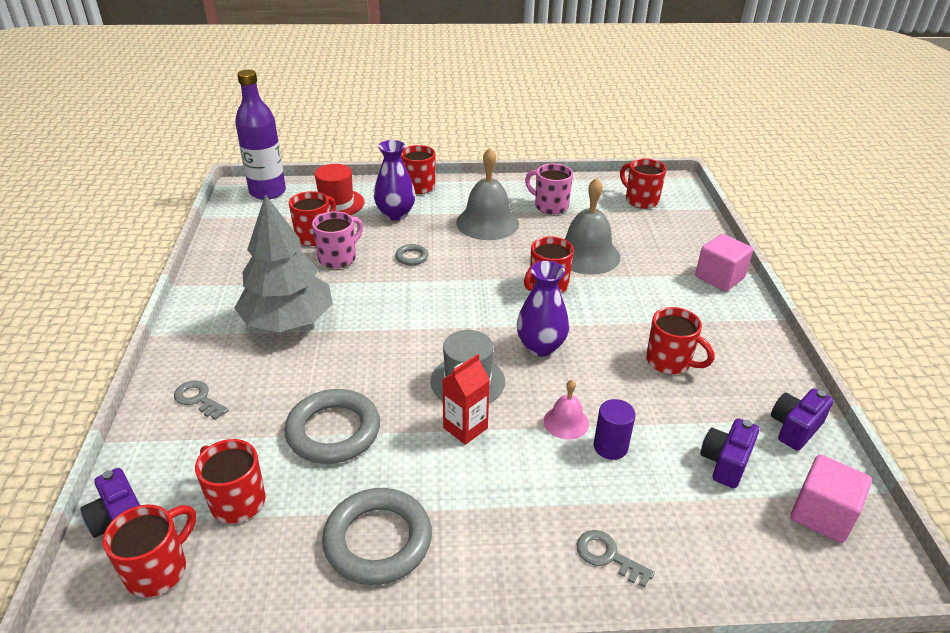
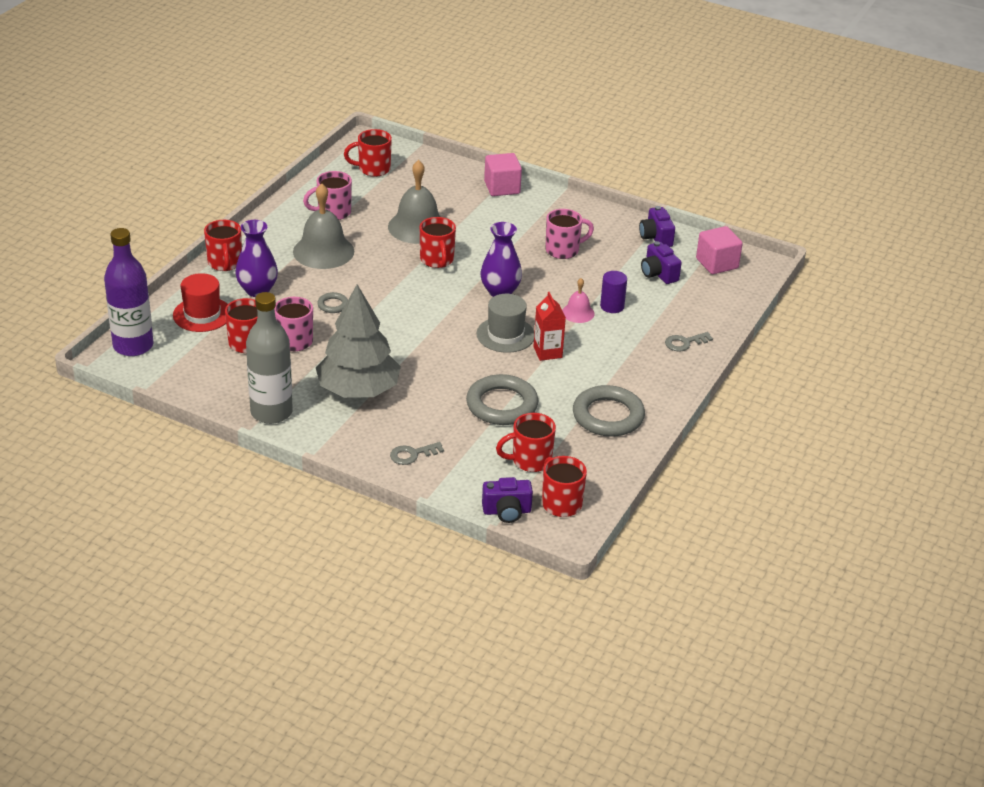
camera: 60 degrees left, 0 degrees up
red mug [646,307,714,374] -> pink mug [545,209,594,259]
none -> grey bottle [246,292,293,424]

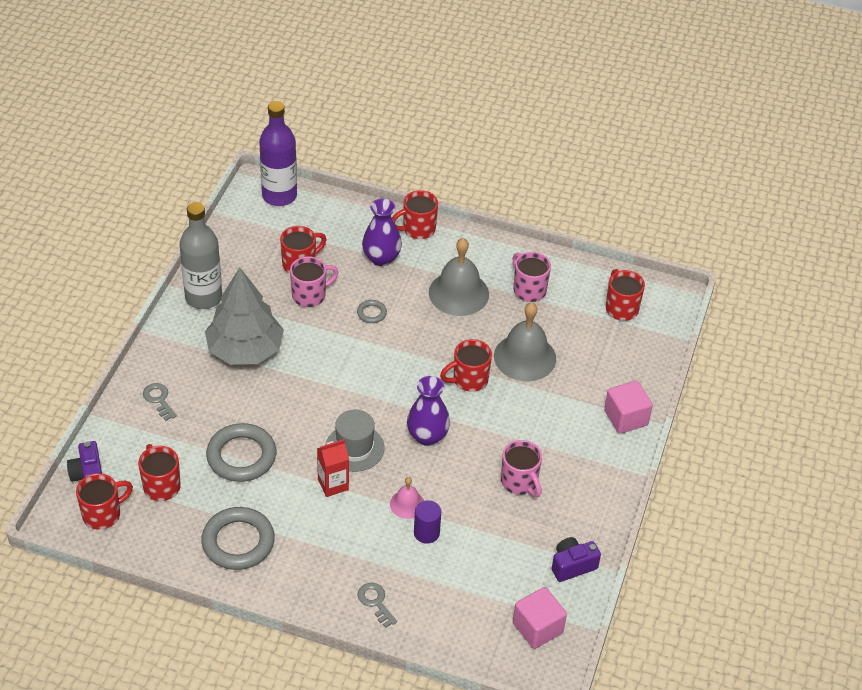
camera: 80 degrees right, 10 degrees up
red hat [173,273,228,332] -> none
purple camera [641,241,682,284] -> none

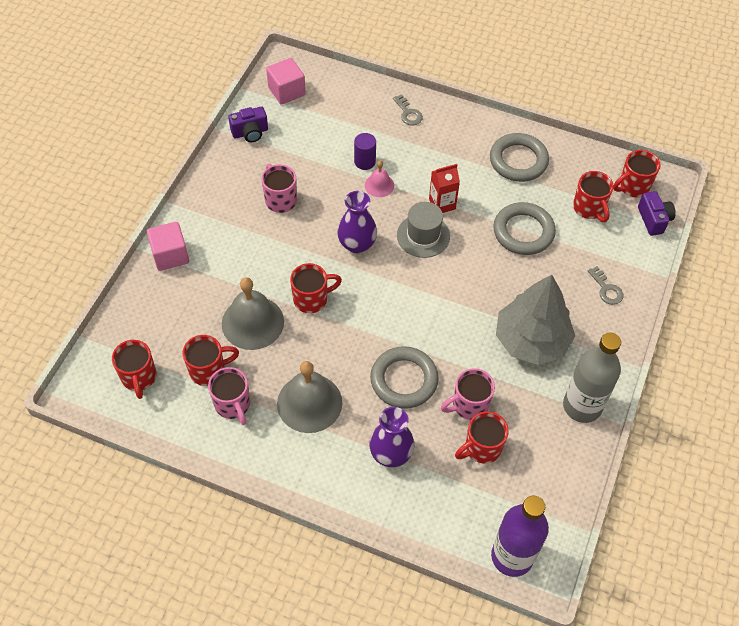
camera: 175 degrees left, 10 degrees up
grey ring [357,300,387,323] -> grey ring [370,346,439,409], size x2.16
red mug [392,190,438,239] -> red mug moved to [182,335,239,386]

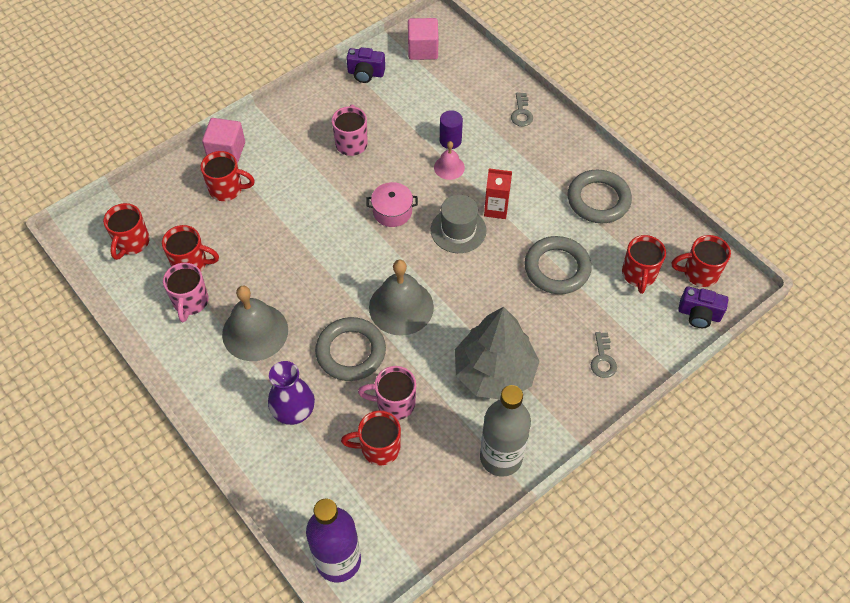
camera: 30 degrees right, 0 degrees up
grey bell [222,277,284,350] -> grey bell moved to [369,260,434,336]
red mug [290,263,342,313] -> red mug moved to [201,151,255,201]
purple vase [337,191,377,253] -> pink pot [367,182,418,227]
purple camera [638,191,676,236] -> purple camera turned 90 degrees clockwise [678,286,728,328]

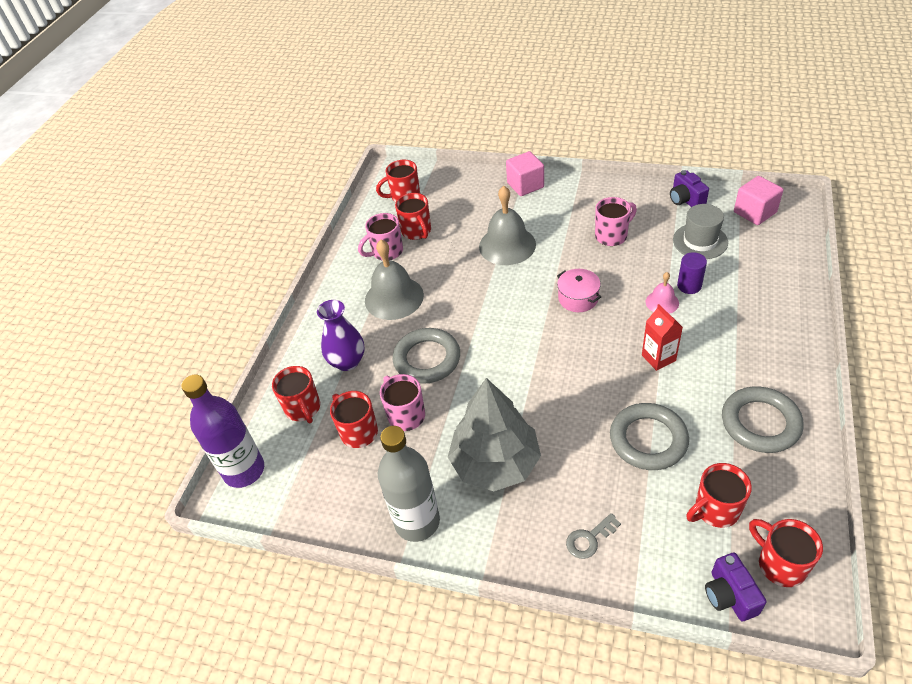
camera: 60 degrees right, 10 degrees down
red mug [201,151,255,201] -> red mug moved to [272,366,320,423]
grey bell [369,260,434,336] -> grey bell moved to [479,186,536,265]
grey hat [431,195,486,253] -> grey hat moved to [673,204,728,259]
grey key [511,92,533,126] -> none

